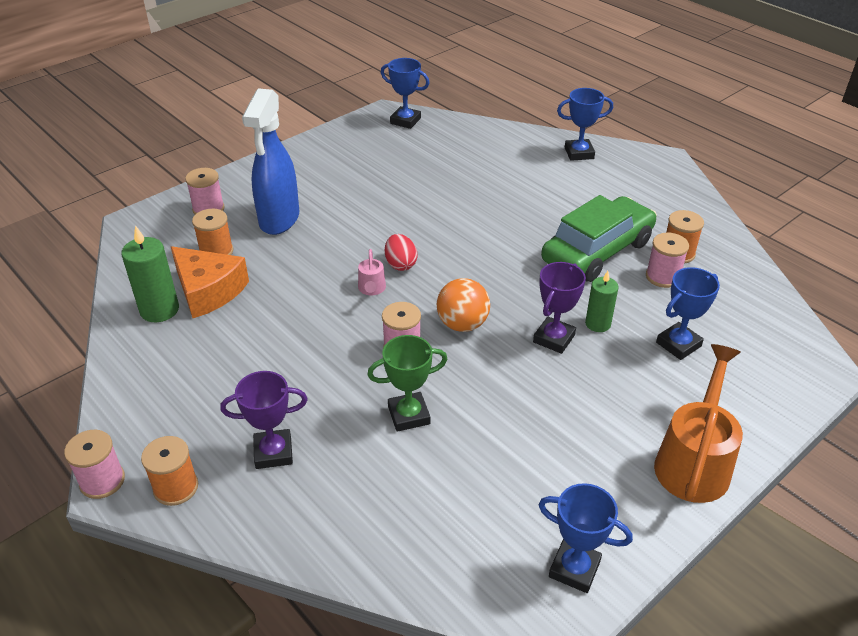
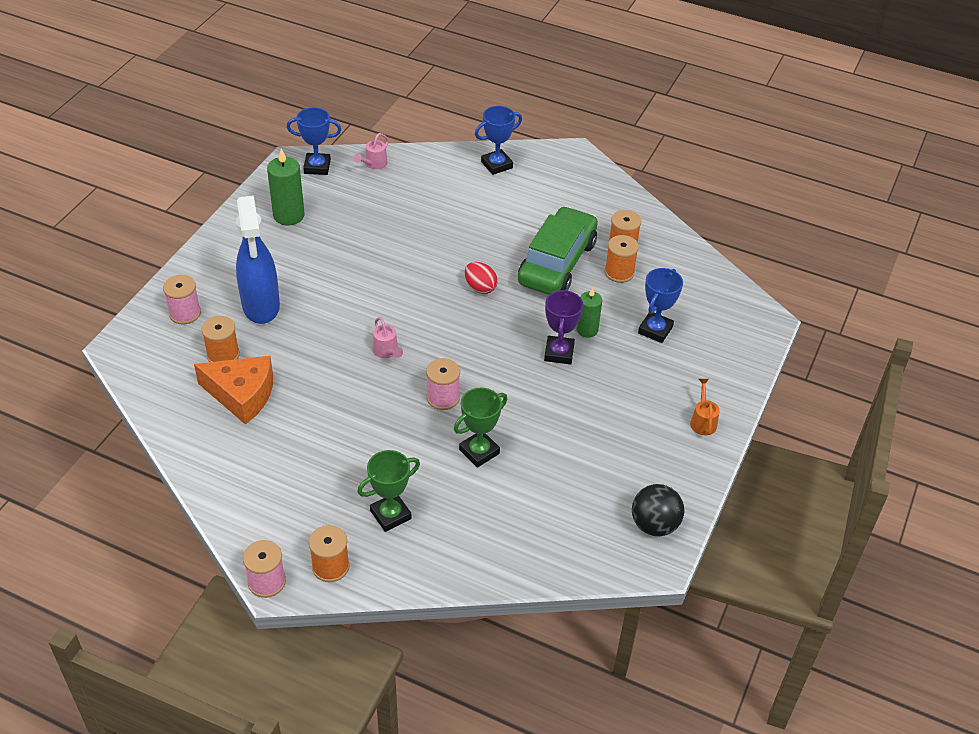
camera: 25 degrees left, 5 degrees up
green candle [121,225,179,322] -> green candle moved to [267,148,304,225]
purple trophy [220,371,308,469] -> green trophy [357,450,420,532]
red egg [385,234,417,271] -> red egg moved to [465,262,498,294]
orange ball [437,278,490,332] -> none
blue trophy [539,483,633,593] -> black ball [632,484,684,536]
pink spool [646,233,689,288] -> orange spool [604,235,639,283]
orange watering can [654,344,743,503] -> orange watering can [690,379,719,436], size x0.47
none -> pink watering can [354,133,389,169]

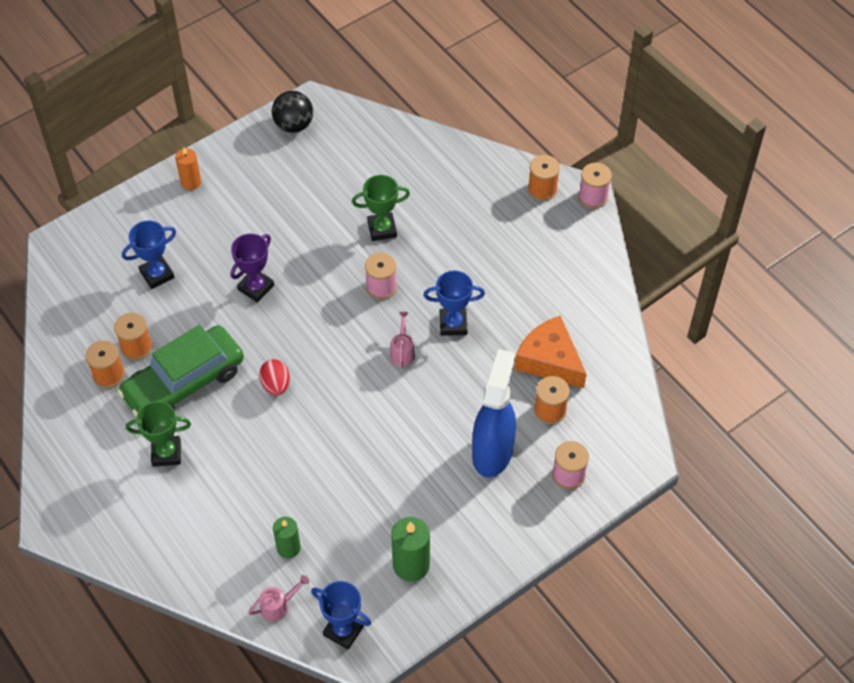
camera: 150 degrees left, 10 degrees up
green trophy [357,450,420,532] -> green trophy moved to [126,401,191,467]
blue trophy [475,106,522,175] -> blue trophy moved to [423,271,485,336]
green candle [576,288,602,338] -> green candle moved to [273,517,301,558]
orange watering can [690,379,719,436] -> orange candle [175,147,201,190]

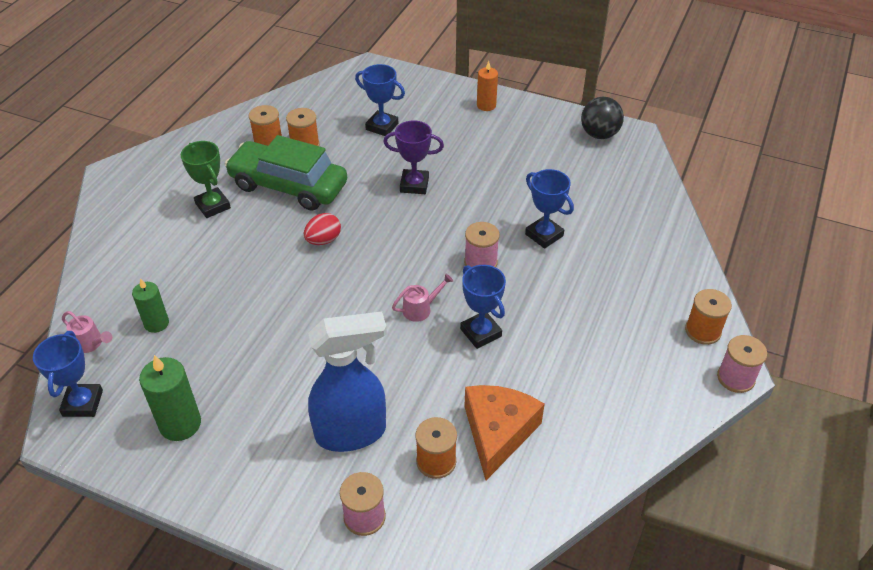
camera: 60 degrees right, 10 degrees down
green trophy [352,175,410,241] -> blue trophy [525,169,574,249]

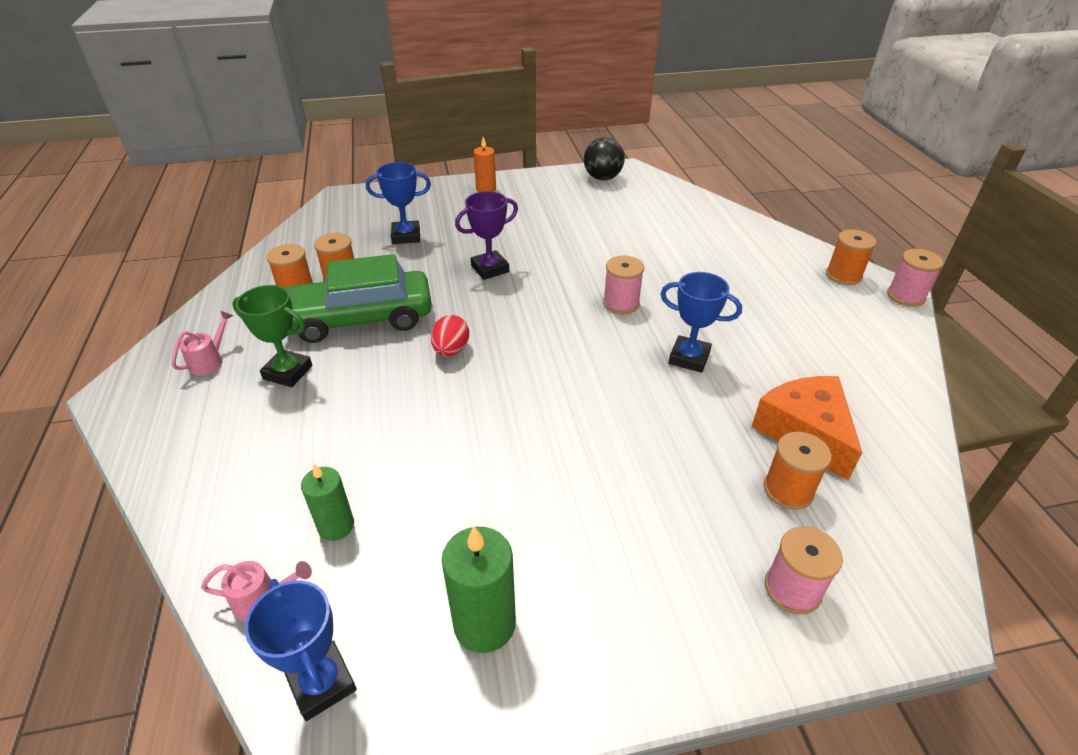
camera: 35 degrees left, 5 degrees down
blue spray bottle [308,311,387,452] -> none
pink watering can [392,273,453,322] -> pink watering can moved to [172,311,233,376]
blue trophy [525,169,574,249] -> none

